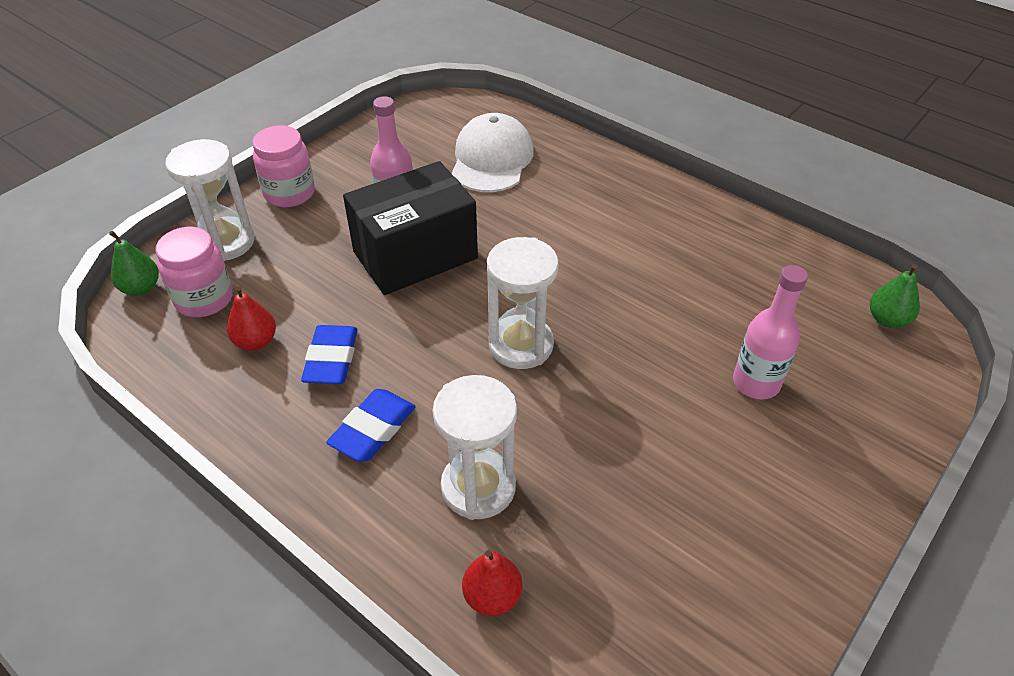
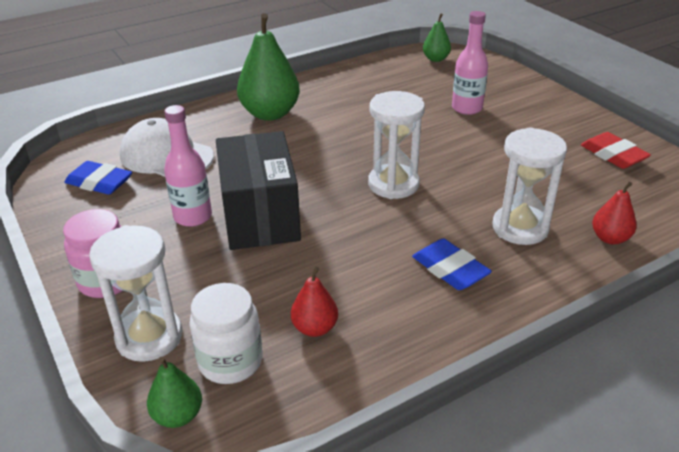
camera: 70 degrees left, 10 degrees down
pink jar [155,227,233,317] -> white jar [189,283,262,384]
blue eraser [301,325,358,384] -> blue eraser moved to [64,161,132,195]
none -> green pear [237,13,300,121]
none -> red eraser [581,132,651,169]

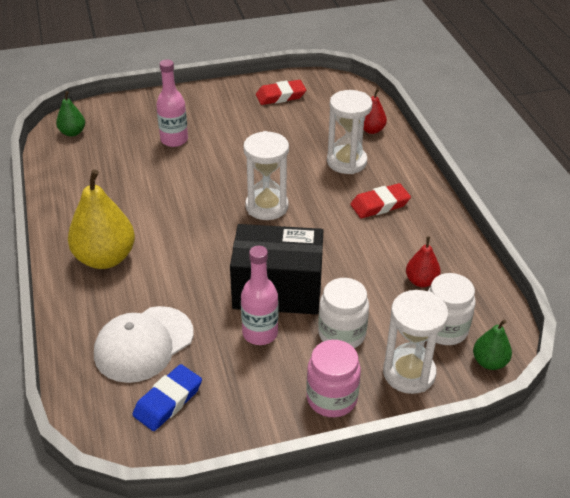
camera: 75 degrees left, 5 degrees up
green pear [237,13,300,121] -> yellow pear [68,169,135,269]
blue eraser [412,239,492,290] -> red eraser [350,183,411,218]
none -> white jar [318,278,369,348]

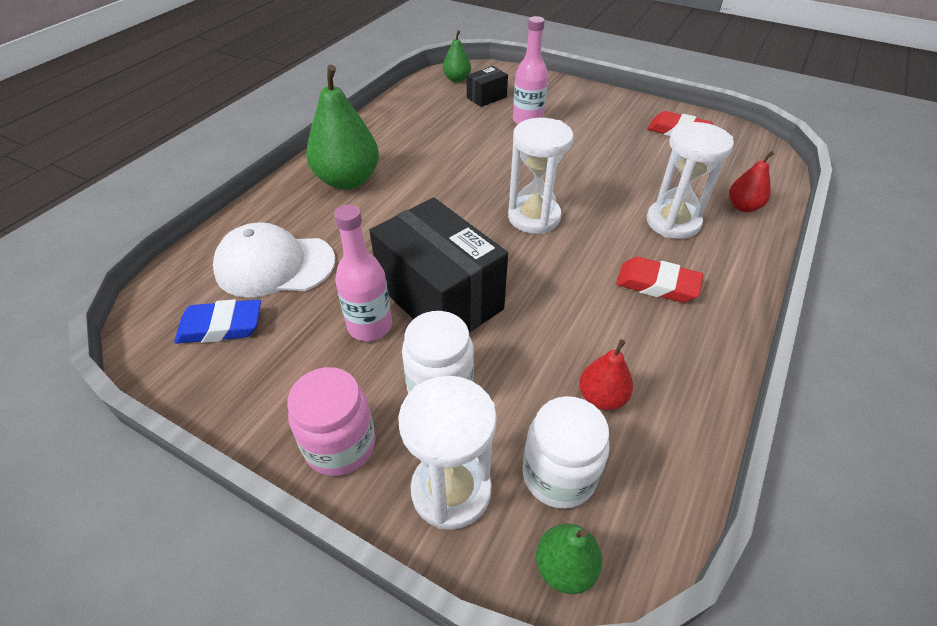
camera: 45 degrees right, 5 degrees up
yellow pear [68,169,135,269] -> green pear [306,65,379,190]
none -> black box [467,66,508,107]

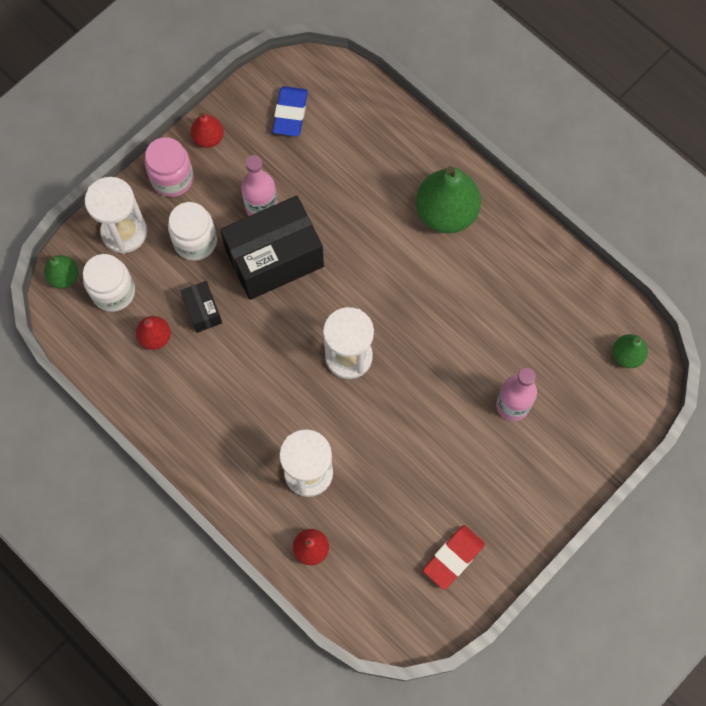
camera: 105 degrees right, 25 degrees up
white cap [213,222,335,298] -> none
black box [467,66,508,107] -> black box moved to [180,281,222,333]
red eraser [616,257,703,302] -> none
none -> red pear [191,113,224,148]

